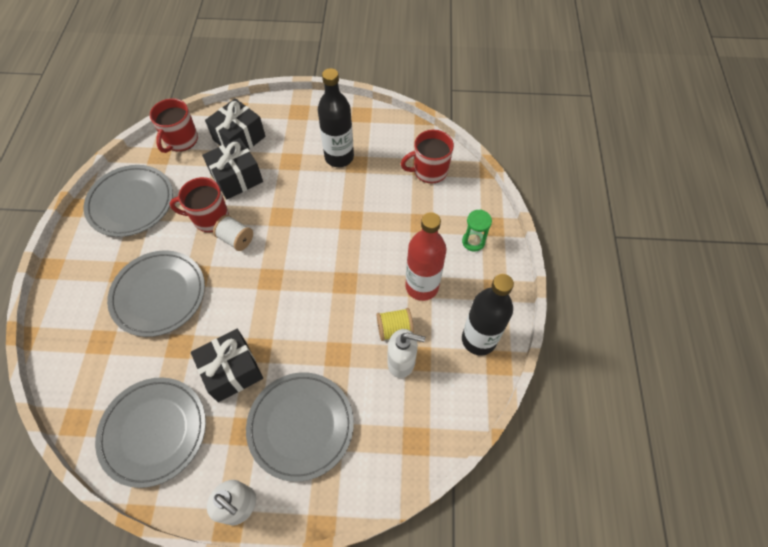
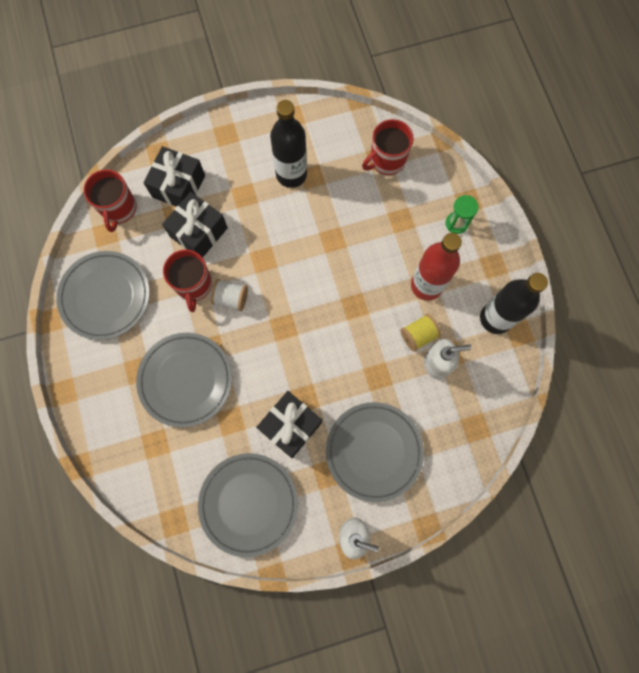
camera: 20 degrees left, 15 degrees up
red mug [170,177,229,232] -> red mug turned 75 degrees counterclockwise [163,250,212,312]

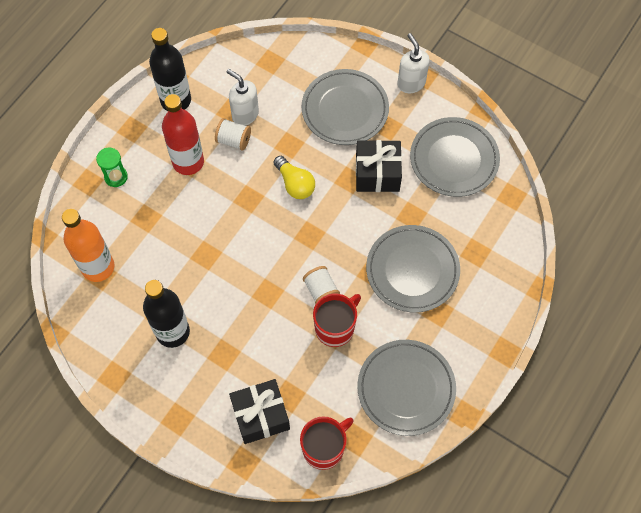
camera: 130 degrees left, 10 degrees down
black gift [162,192,228,258] -> none
red mug [362,119,414,175] -> orange bottle [62,209,114,282]
yellow spool [401,314,441,352] -> white spool [215,118,251,151]
none -> yellow light bulb [274,156,315,199]

